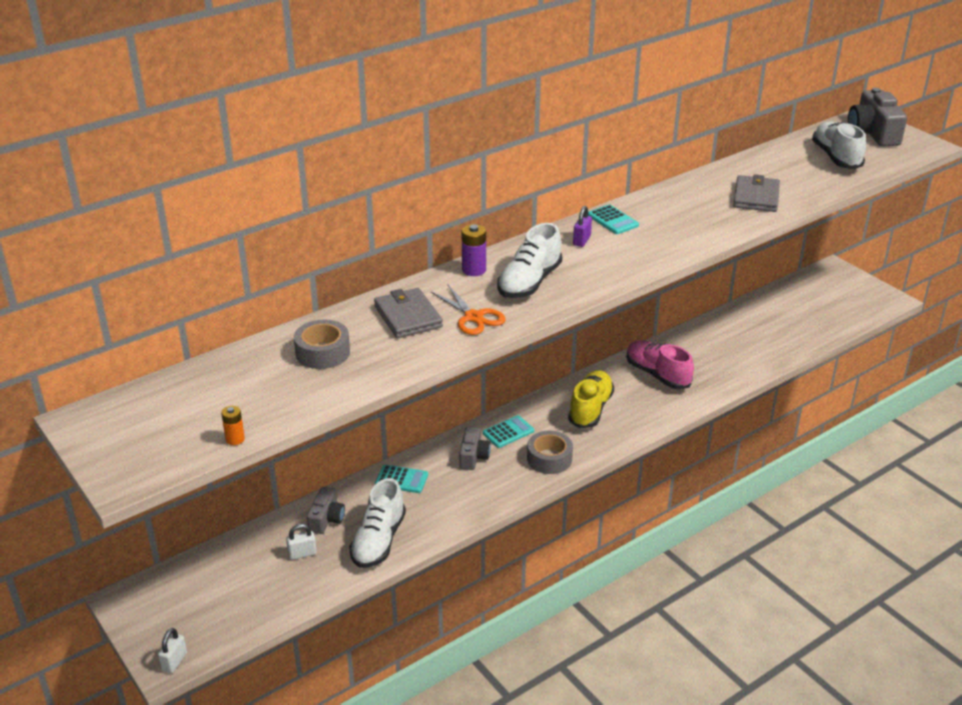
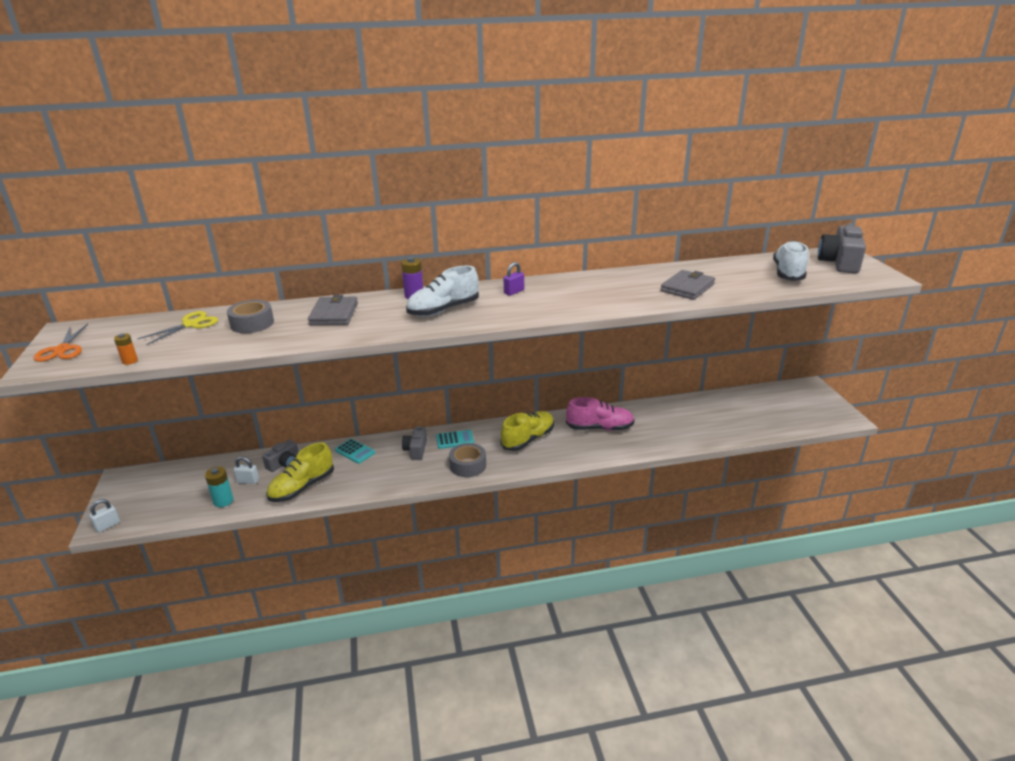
camera: 25 degrees right, 5 degrees down
white shoe [349,478,406,568] -> yellow shoe [266,442,334,502]
orange scissors [431,285,506,335] -> orange scissors moved to [34,324,88,362]
grey camera [459,427,491,470] -> grey camera turned 150 degrees clockwise [402,426,427,459]
turquoise calculator [588,205,639,234] -> none
pink shoe [626,340,694,389] -> pink shoe turned 105 degrees clockwise [566,397,635,431]
none -> yellow scissors [137,311,218,345]
none -> turquoise battery [205,467,233,507]

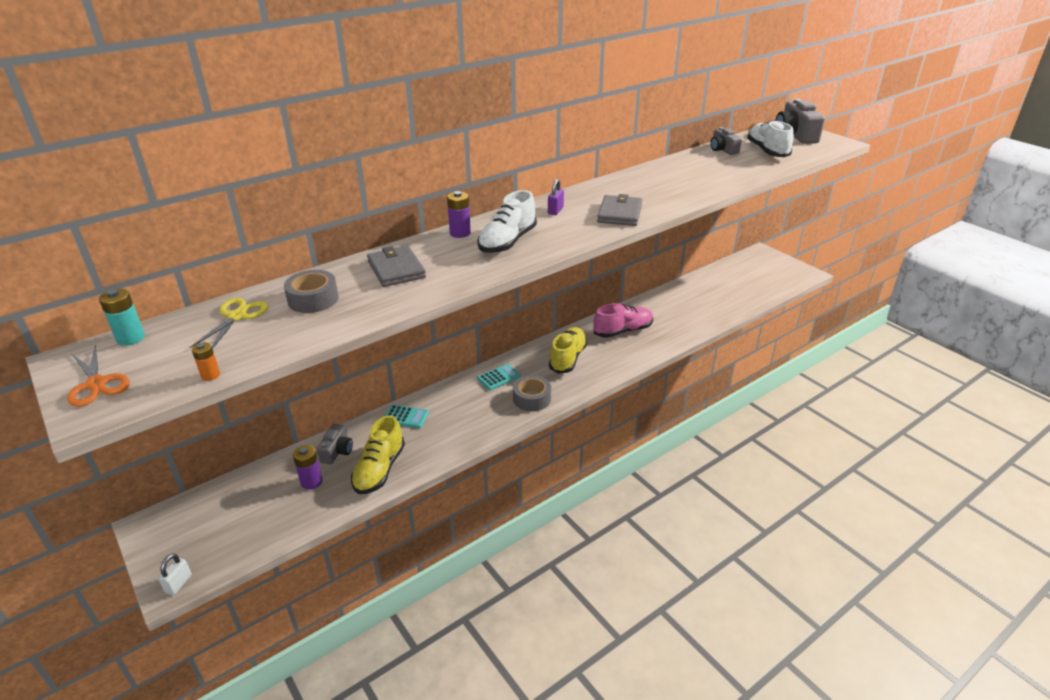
camera: 25 degrees left, 5 degrees up
turquoise battery [205,467,233,507] -> turquoise battery moved to [99,289,145,346]
white padlock [234,457,259,484] -> purple battery [293,445,323,490]
grey camera [402,426,427,459] -> grey camera moved to [710,127,742,155]
grey wallet [660,270,715,300] -> grey wallet moved to [597,194,642,226]

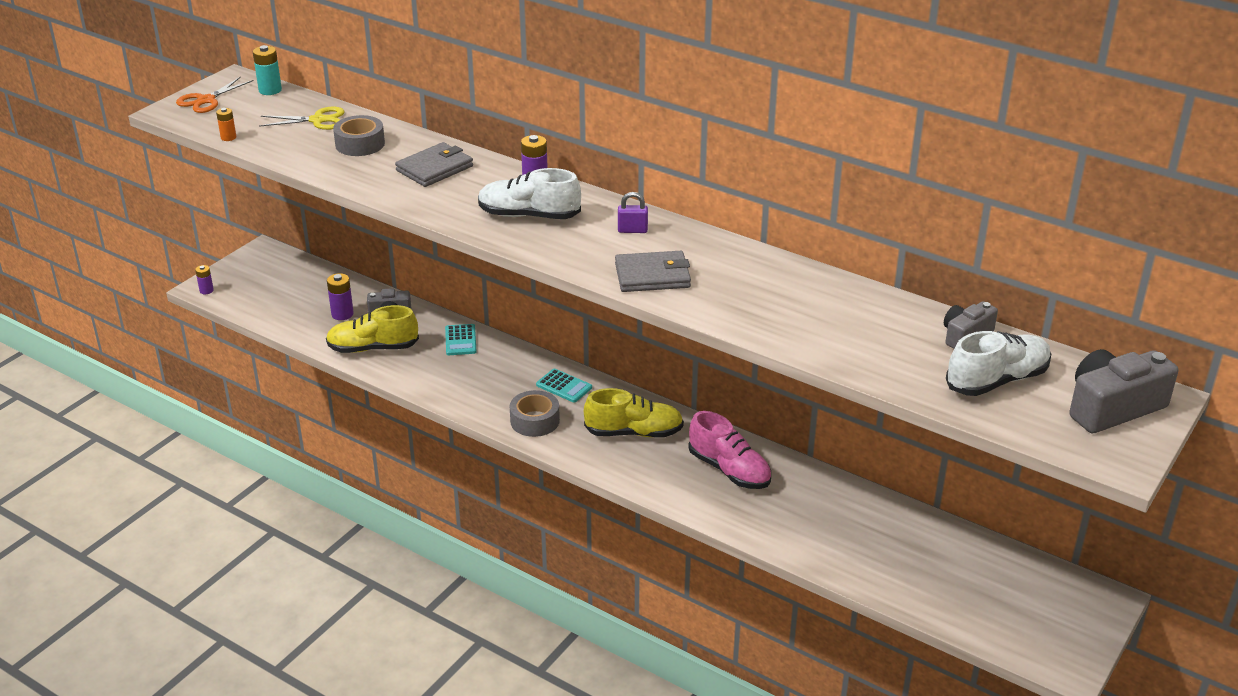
camera: 70 degrees right, 0 degrees up
white padlock [158,553,192,595] -> purple battery [195,265,214,294]

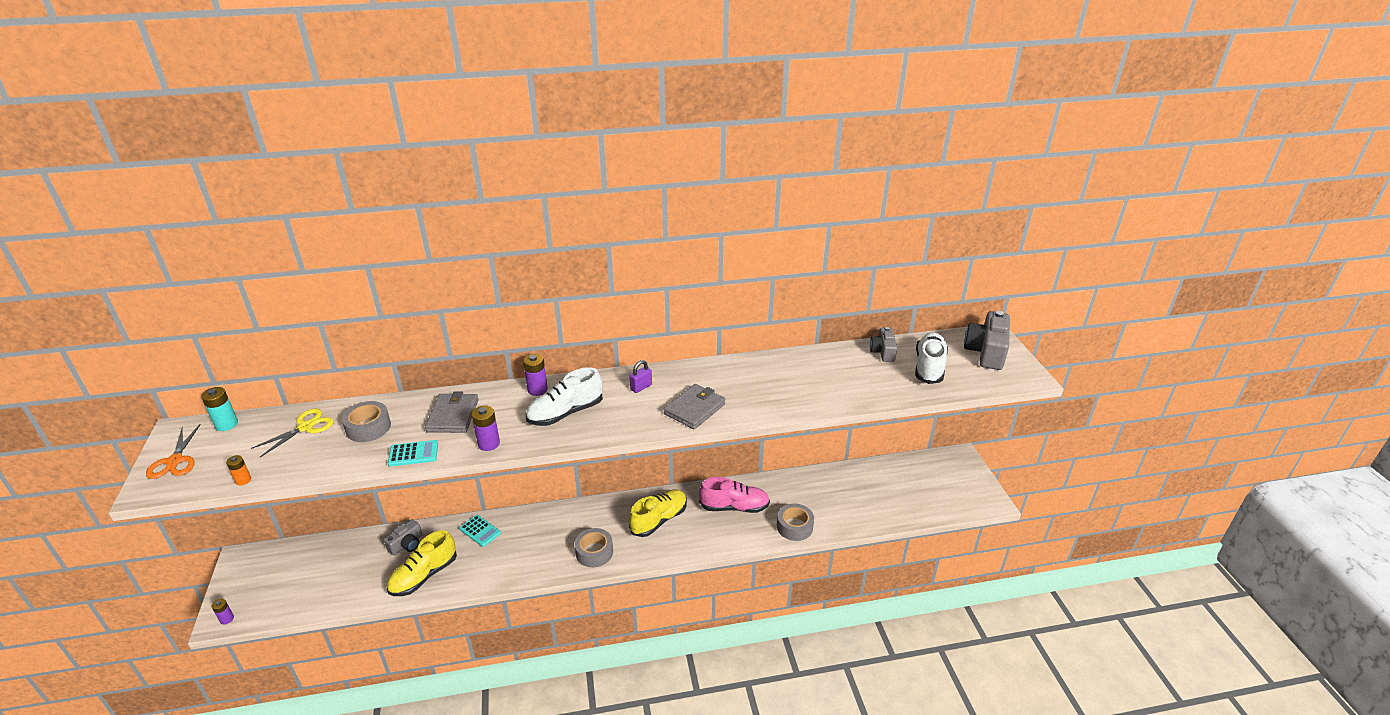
camera: 45 degrees left, 0 degrees up
purple battery [327,273,354,320] -> purple battery moved to [471,405,500,451]
turquoise calculator [536,369,592,403] -> turquoise calculator moved to [388,440,438,466]
none -> grey tape [777,504,814,541]

